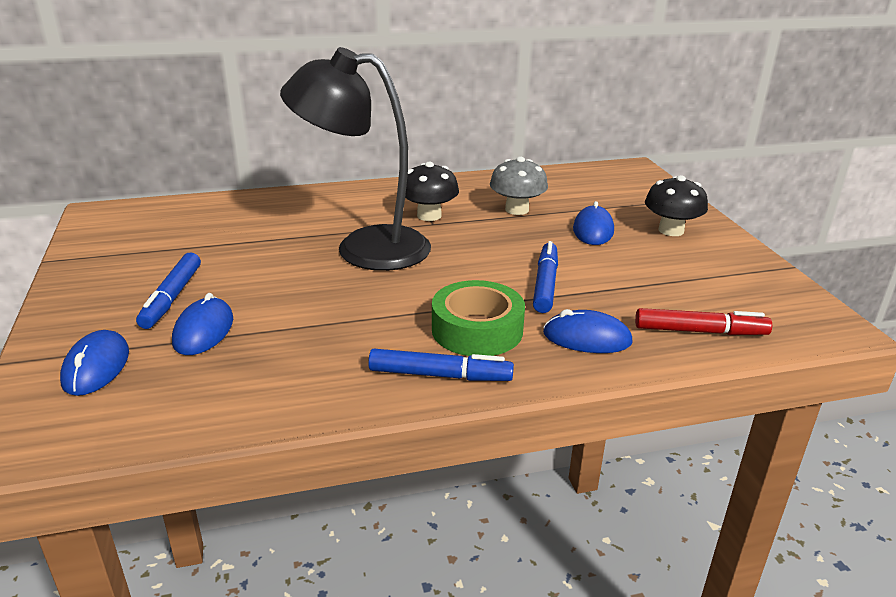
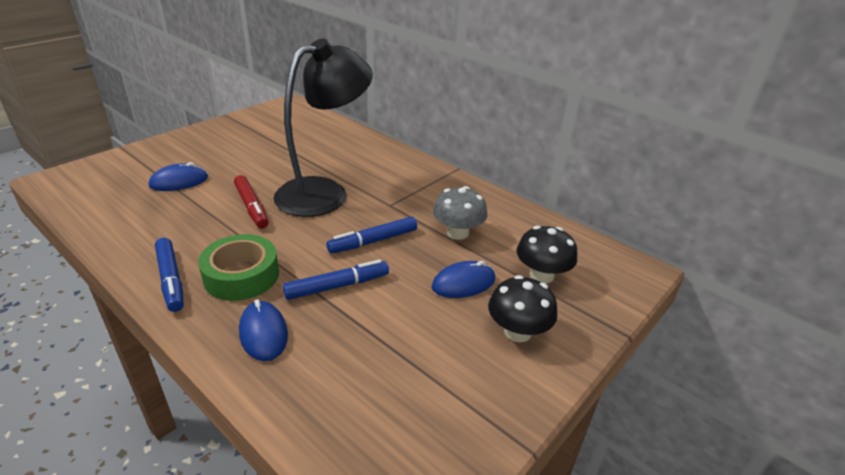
camera: 55 degrees right, 5 degrees up
blue mouse [60,330,129,396] -> none
blue marker [136,252,201,329] -> blue marker moved to [326,217,417,253]
black lamp [280,47,431,271] -> black lamp turned 75 degrees clockwise [273,38,373,217]
black mushroom [405,162,459,221] -> black mushroom moved to [516,226,577,284]
red marker [635,308,772,335] -> red marker moved to [234,175,269,228]

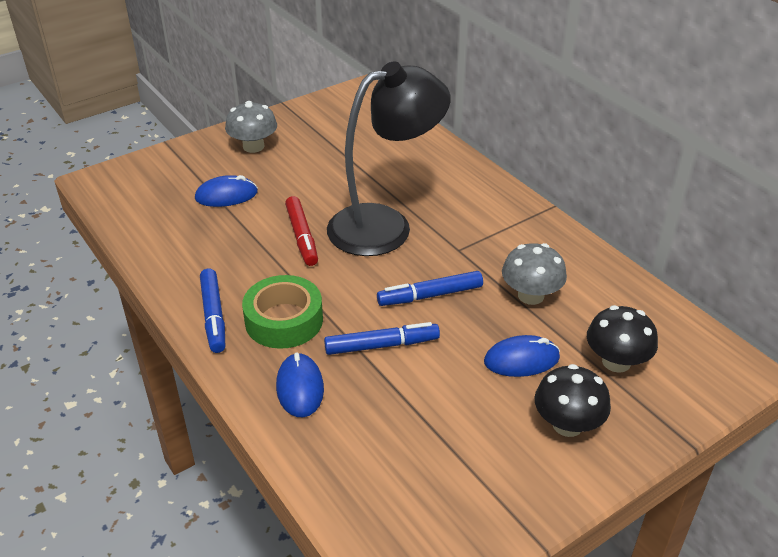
camera: 15 degrees right, 5 degrees up
none -> grey mushroom [225,101,277,153]

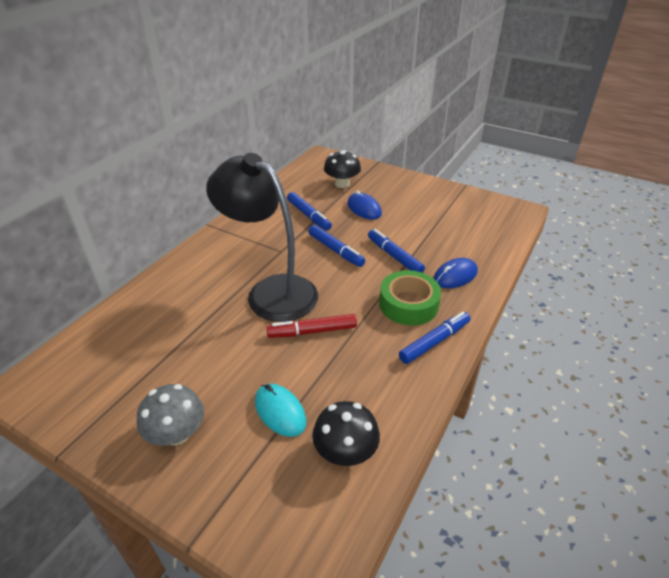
camera: 115 degrees left, 0 degrees up
blue mouse [195,175,258,207] -> turquoise mouse [255,384,306,437]
red marker [285,196,318,266] -> red marker turned 150 degrees counterclockwise [266,314,357,338]
grey mushroom [502,243,567,305] -> blue marker [287,192,332,231]
black mushroom [534,364,611,437] -> black mushroom moved to [312,401,380,466]

